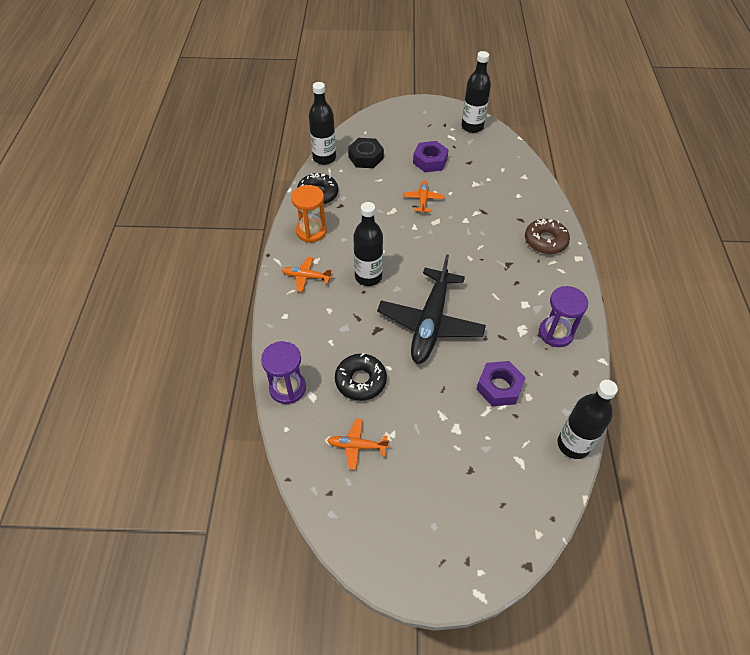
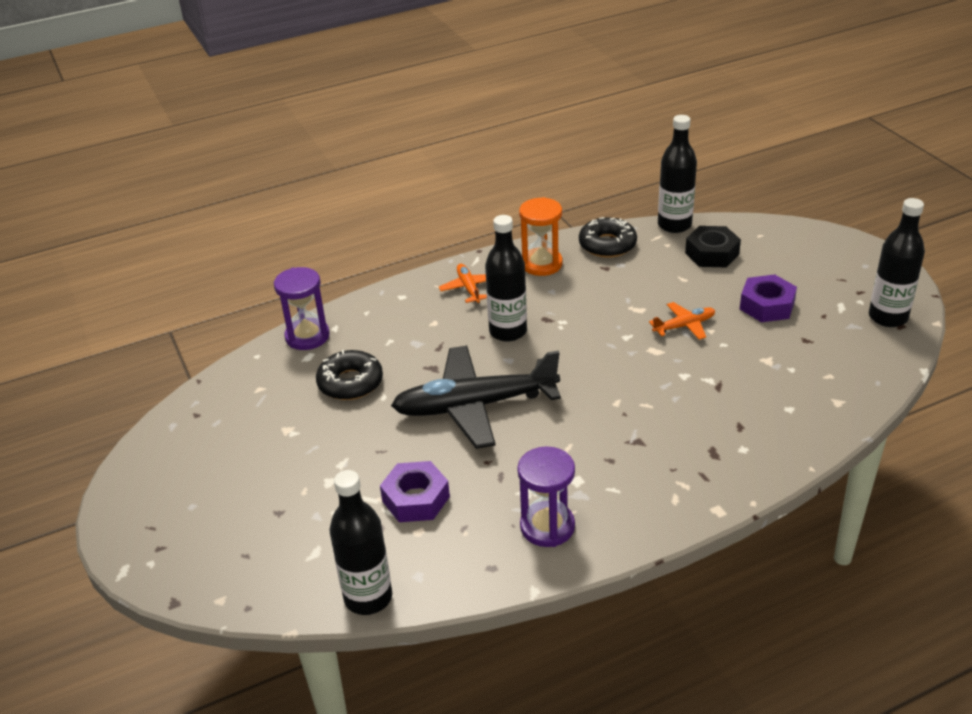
camera: 65 degrees right, 15 degrees down
orange plane [327,419,389,470] -> none
brown donut [525,219,570,254] -> none

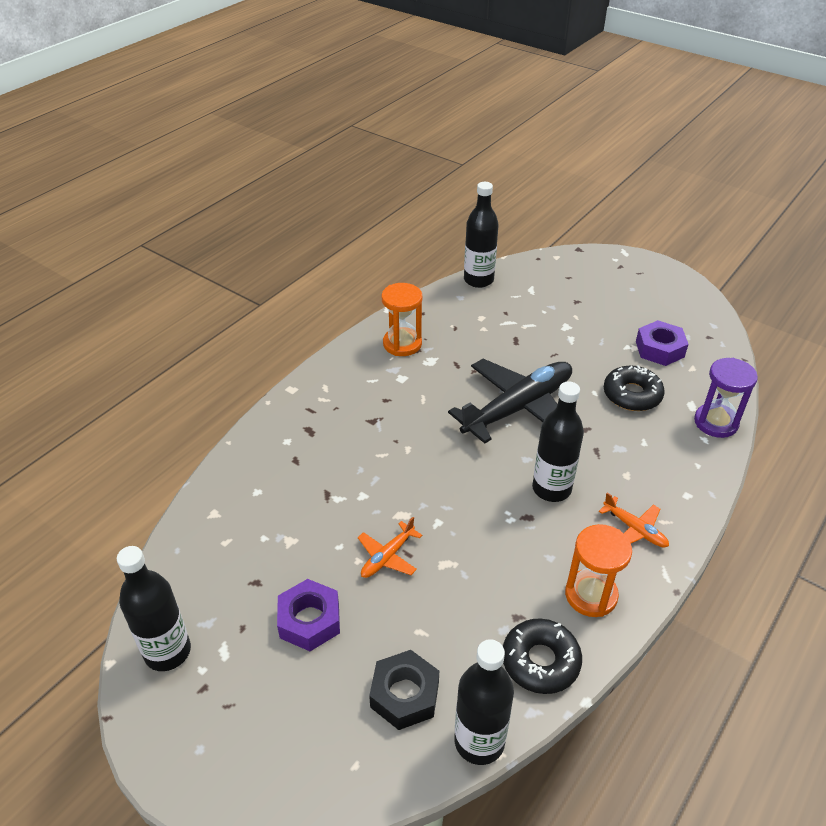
camera: 150 degrees right, 5 degrees up
purple nut [380,461,450,522] -> purple nut moved to [636,320,689,366]
purple hourglass [517,447,575,547] -> orange hourglass [381,283,422,356]

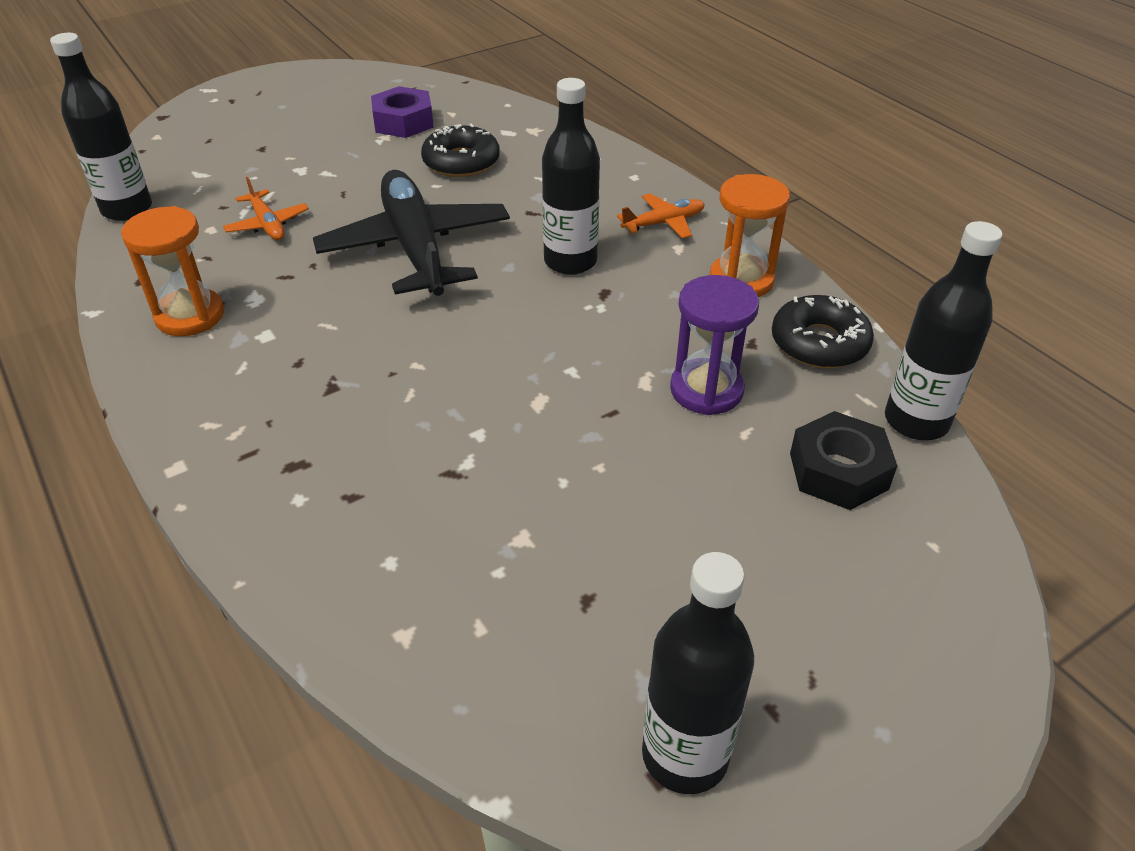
camera: 70 degrees left, 0 degrees up
purple nut [277,579,340,651] -> none
orange plane [358,517,422,578] -> orange plane moved to [223,177,309,240]
purple hourglass [694,358,758,438] -> purple hourglass moved to [670,275,759,415]

